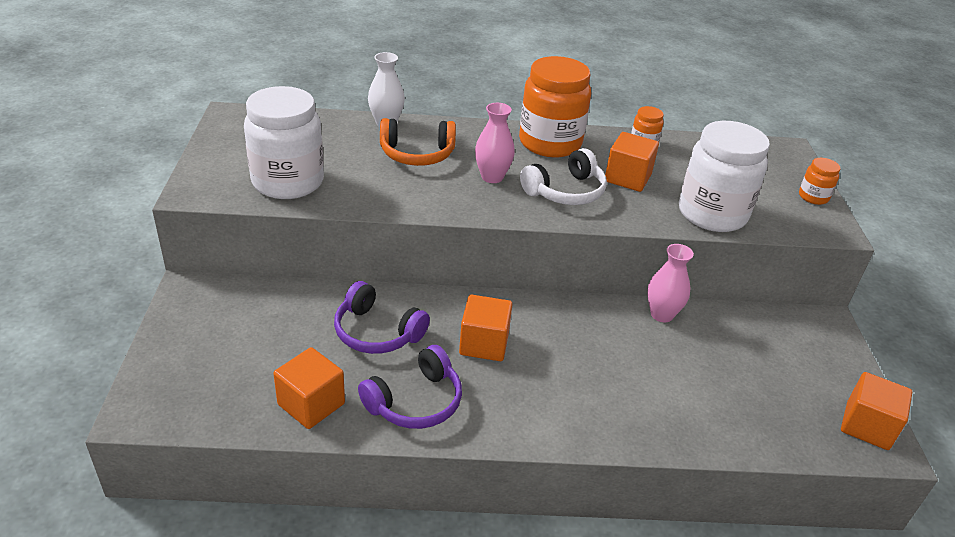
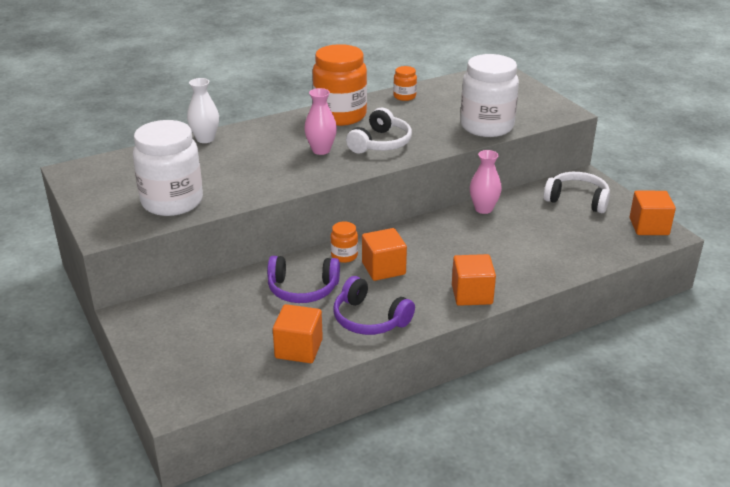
camera: 25 degrees left, 5 degrees down
purple headphones [358,345,462,429] -> purple headphones turned 105 degrees clockwise [333,276,415,335]
orange headphones [380,118,456,166] -> none
orange cube [605,132,659,192] -> orange cube moved to [452,254,496,306]
orange jar [799,158,841,205] -> orange jar moved to [331,221,358,263]
none -> white headphones [543,172,610,213]

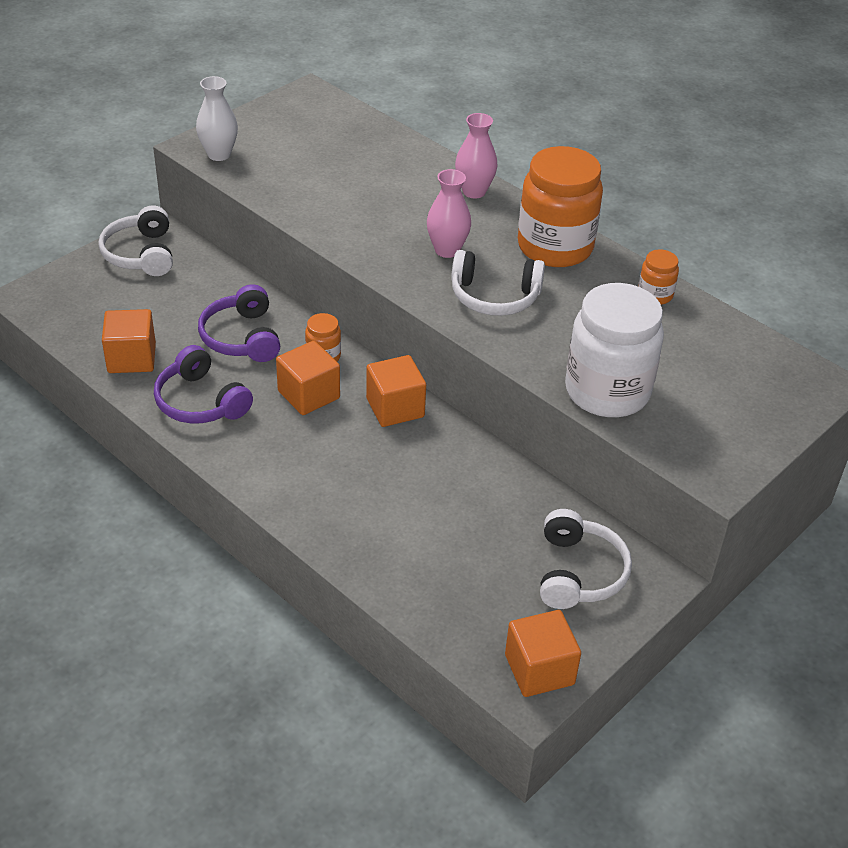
camera: 70 degrees right, 10 degrees up
white jar [133,120,203,216] -> none
white vase [187,78,219,143] -> white vase moved to [196,76,238,161]
purple headphones [333,276,415,335] -> purple headphones turned 60 degrees counterclockwise [154,345,253,424]
orange cube [452,254,496,306] -> orange cube moved to [366,355,426,427]
pink vase [470,150,502,214] -> pink vase moved to [455,113,497,199]
none -> white headphones [98,205,173,276]

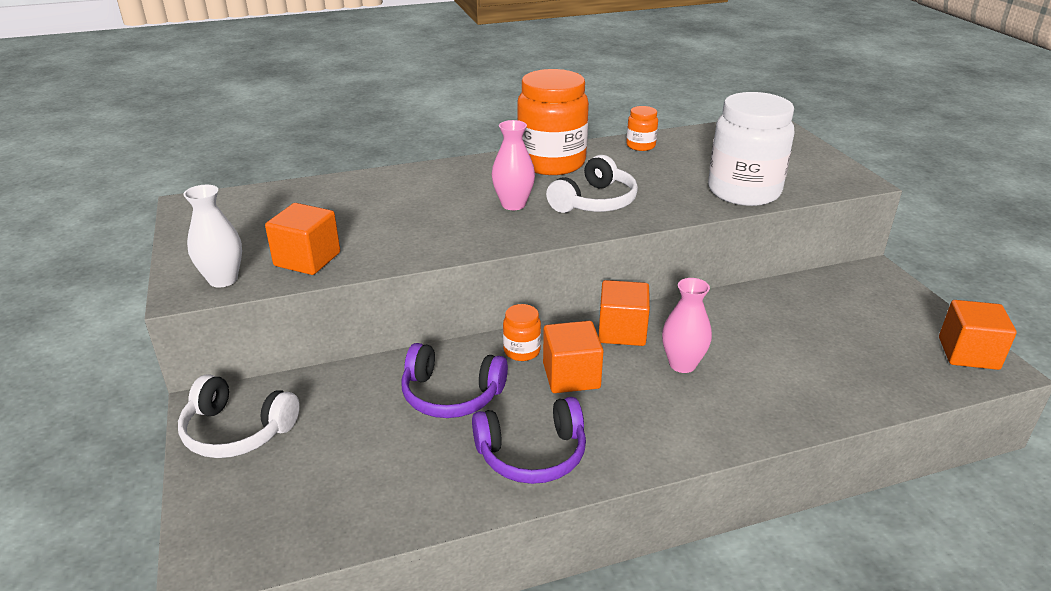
camera: 60 degrees left, 10 degrees down
orange cube [102,309,156,373] -> orange cube moved to [265,203,340,275]
pink vase [455,113,497,199] -> pink vase moved to [662,278,712,373]
white headphones [540,509,632,609] -> none

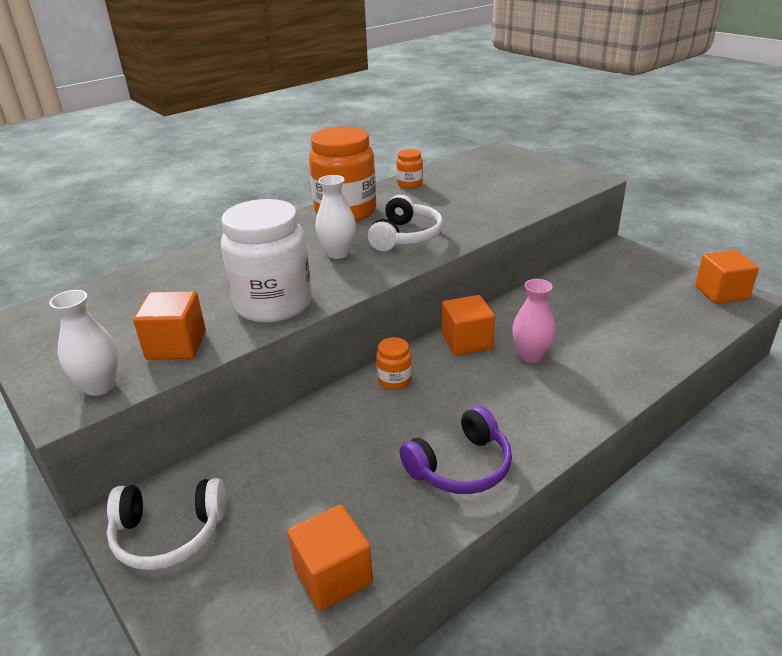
camera: 20 degrees left, 0 degrees up
purple headphones [401,343,508,418] -> none
pink vase [492,120,535,210] -> white vase [315,175,356,259]
orange cube [543,321,604,393] -> orange cube moved to [287,505,373,611]
white jar [708,92,794,206] -> white jar moved to [221,199,312,323]

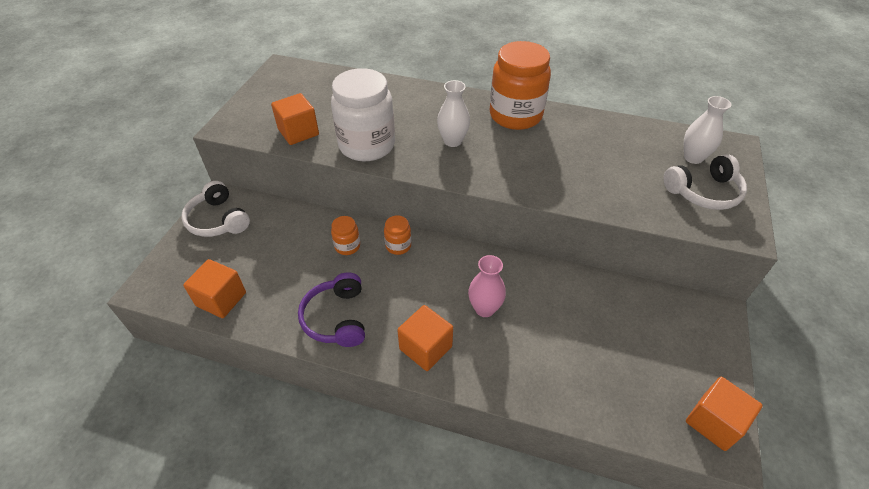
camera: 55 degrees right, 15 degrees up
white vase [49,290,118,396] -> white vase moved to [684,96,732,164]
white headphones [368,195,443,251] -> white headphones moved to [663,154,747,210]
orange jar [396,149,423,189] -> orange jar moved to [331,216,360,255]
purple headphones [400,406,512,494] -> purple headphones turned 60 degrees clockwise [298,272,365,347]
orange cube [442,295,495,356] -> orange cube moved to [397,305,453,371]

